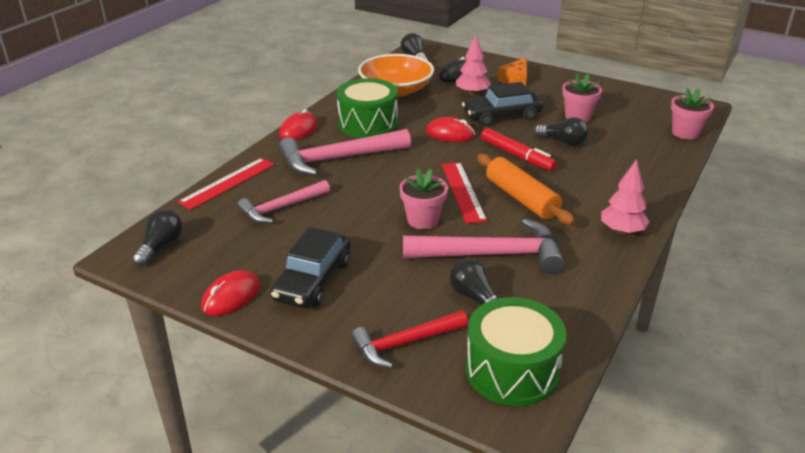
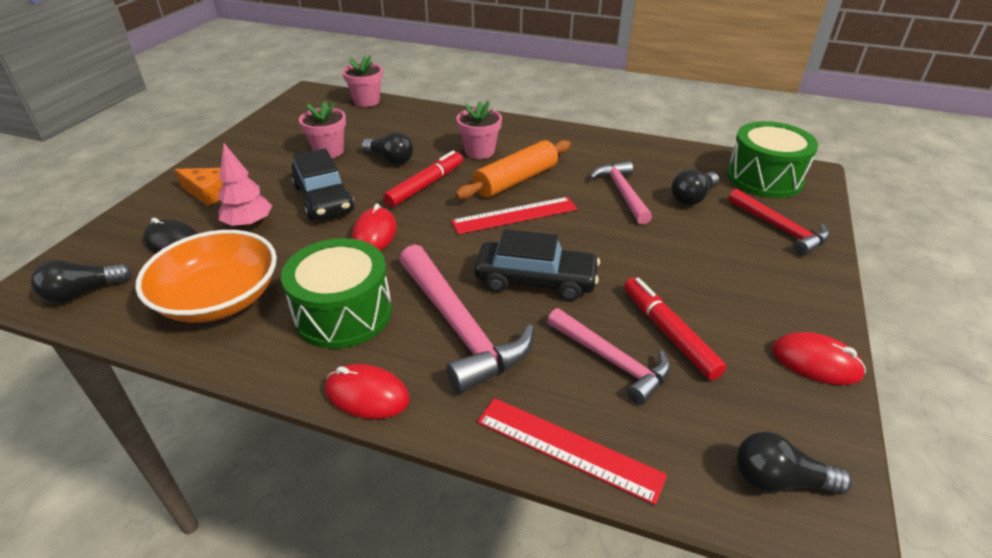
camera: 100 degrees left, 5 degrees up
black car [270,227,351,308] -> black car moved to [474,229,600,301]
pink flower pot [400,169,448,229] -> pink flower pot moved to [456,101,502,159]
pink hammer [403,219,564,274] -> pink hammer [590,161,652,225], size x0.65
black light bulb [534,117,589,146] -> black light bulb turned 105 degrees clockwise [361,132,413,165]
pink tree [601,159,649,235] -> none
none -> red marker [624,277,727,380]

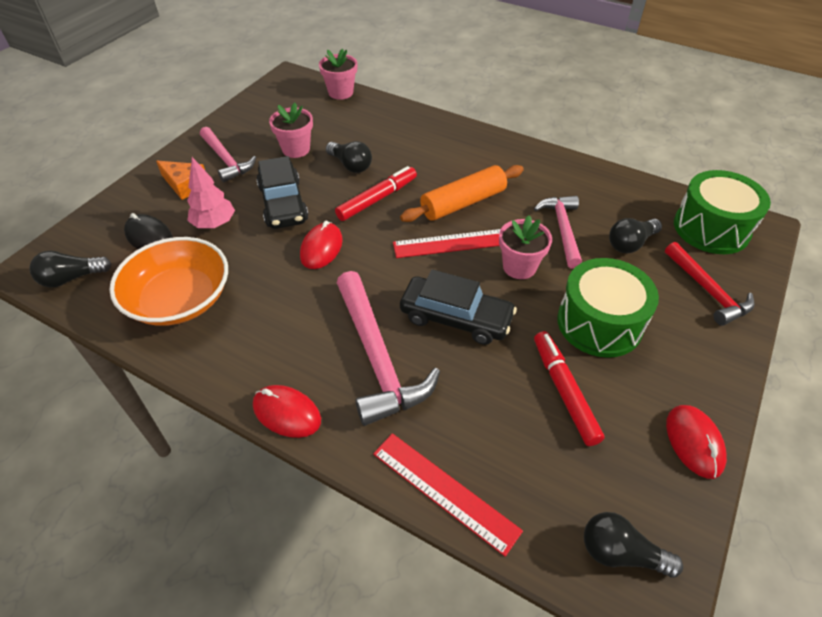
camera: 10 degrees right, 10 degrees up
green drum [281,238,392,349] -> green drum moved to [557,258,659,358]
pink flower pot [456,101,502,159] -> pink flower pot moved to [499,215,552,279]
pink hammer [547,308,671,405] -> pink hammer moved to [200,127,256,183]
red mouse [772,332,866,385] -> red mouse turned 45 degrees clockwise [666,405,727,479]

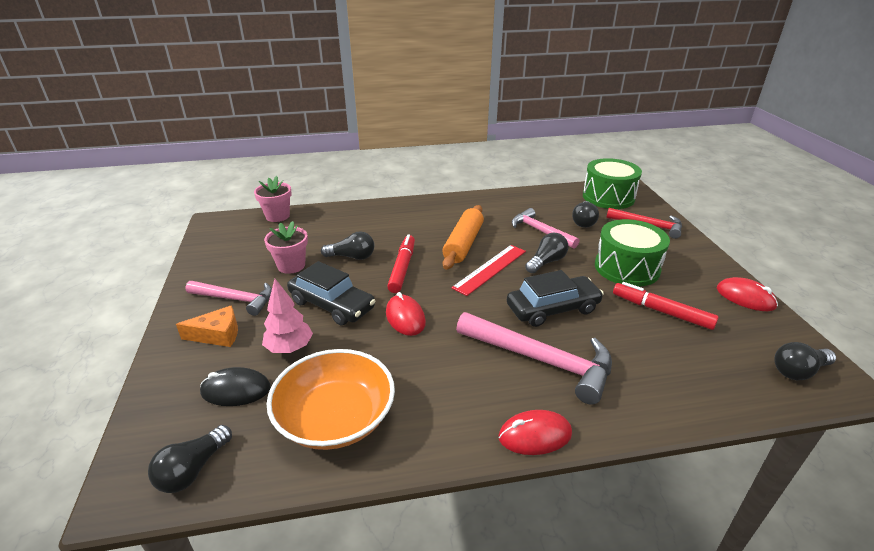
camera: 40 degrees left, 15 degrees down
red ruler [373,433,523,557] -> none
pink flower pot [499,215,552,279] -> black light bulb [525,233,568,273]

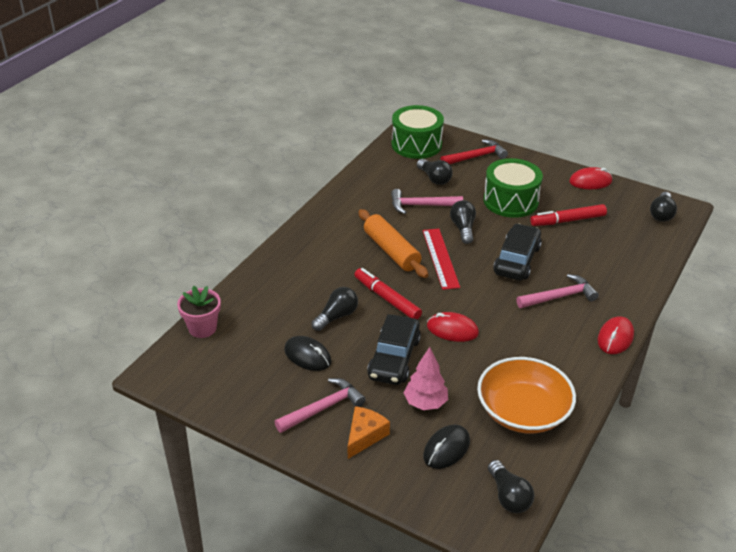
camera: 50 degrees left, 5 degrees up
pink flower pot [264,221,308,274] -> black mouse [284,336,332,371]
black car [287,261,375,326] -> black car turned 120 degrees clockwise [367,314,421,385]
pink hammer [456,312,612,405] -> pink hammer [516,274,599,308], size x0.65

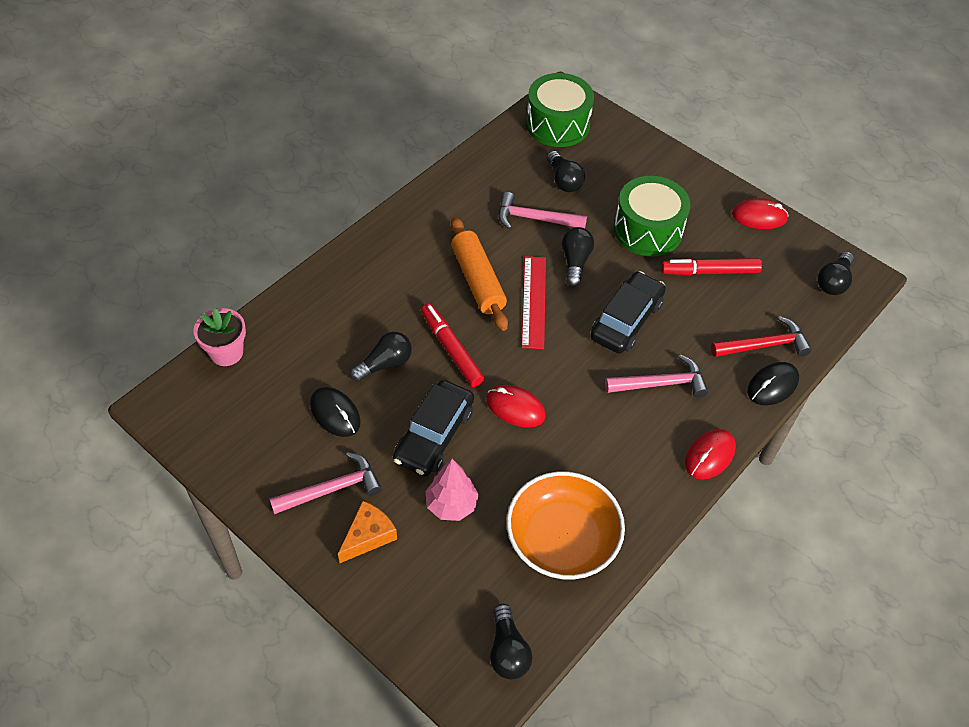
camera: 10 degrees right, 15 degrees up
black mouse [423,425,470,469] -> black mouse moved to [747,362,799,405]
red hammer [440,139,508,164] -> red hammer moved to [711,316,812,357]

